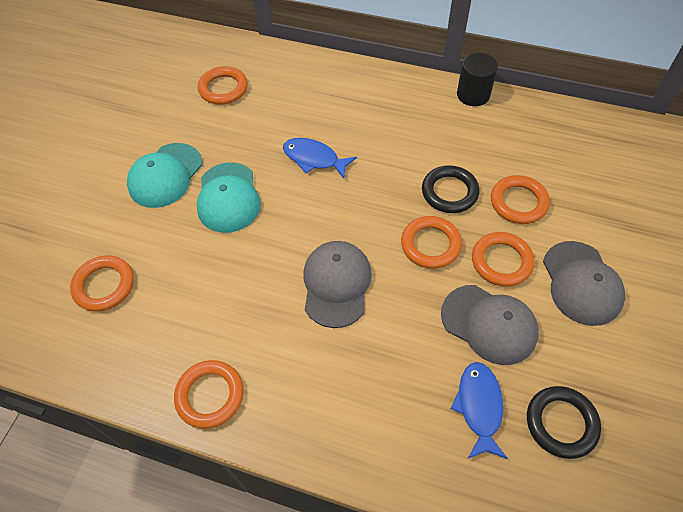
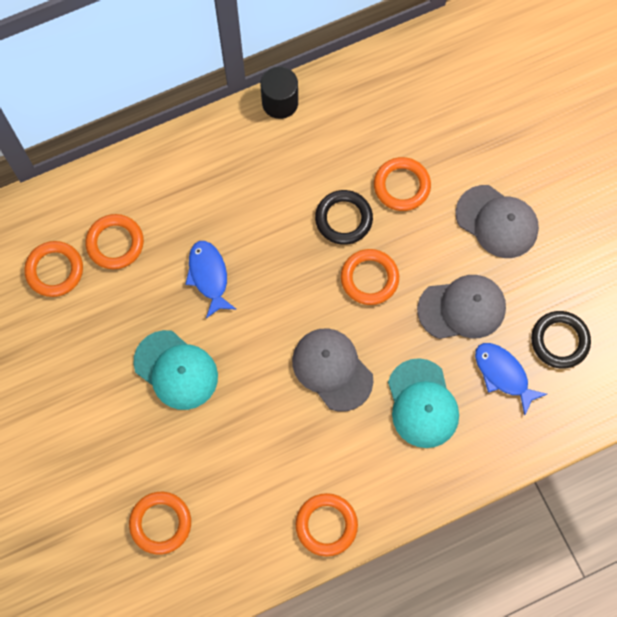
camera: 45 degrees left, 15 degrees up
turquoise cap [127,143,202,208] -> turquoise cap moved to [388,358,459,448]
blue fish [283,138,357,179] -> blue fish turned 90 degrees clockwise [185,241,236,318]
orange ring [472,232,535,287] -> orange ring moved to [85,214,144,269]

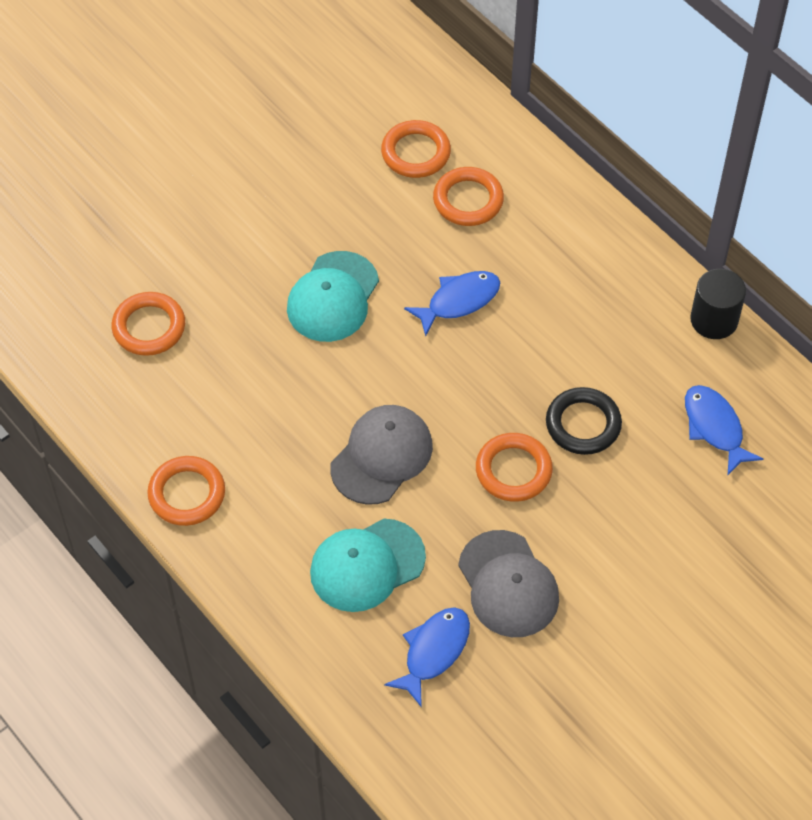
camera: 75 degrees right, 15 degrees down
orange ring [374,157,431,211] -> none
grey cap [455,185,539,258] -> none
black ring [531,311,591,369] -> none
none -> blue fish [685,385,763,475]

